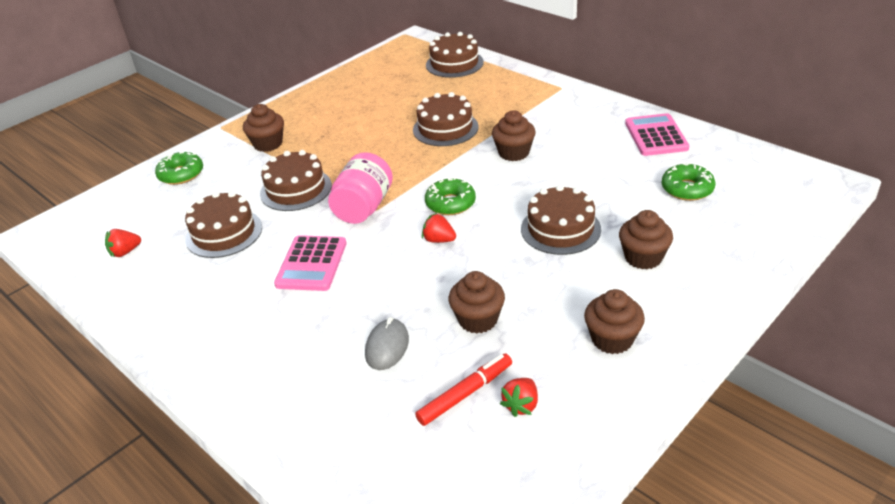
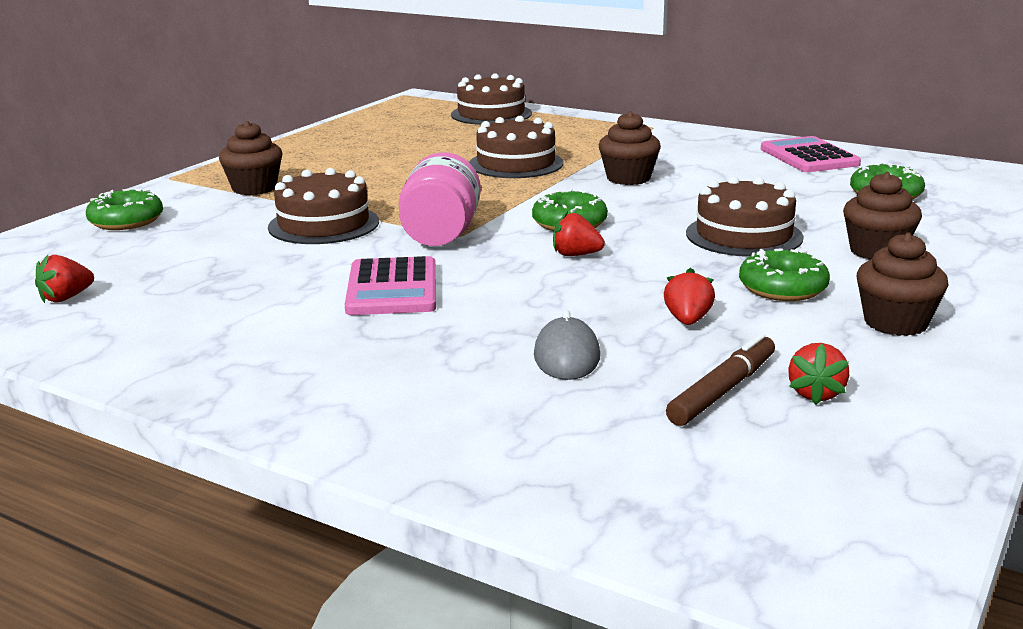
camera: 15 degrees left, 15 degrees down
brown cake [185,191,262,258] -> none
red marker [415,354,512,426] -> brown marker [666,333,775,426]
brown cupcake [448,271,505,334] -> red strawberry [664,268,715,325]
none -> green donut [739,248,830,301]

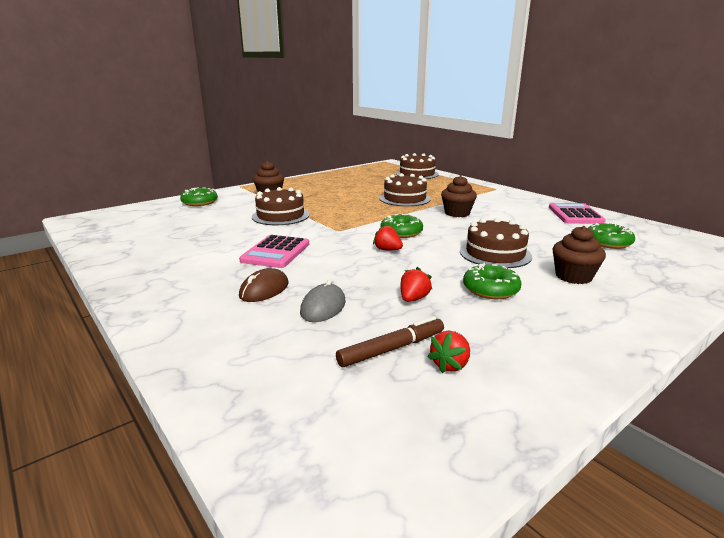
camera: 20 degrees right, 0 degrees up
red strawberry [35,255,94,303] -> none
pink jar [399,152,481,246] -> none
brown cupcake [857,232,949,336] -> none
none -> brown mouse [239,268,289,302]

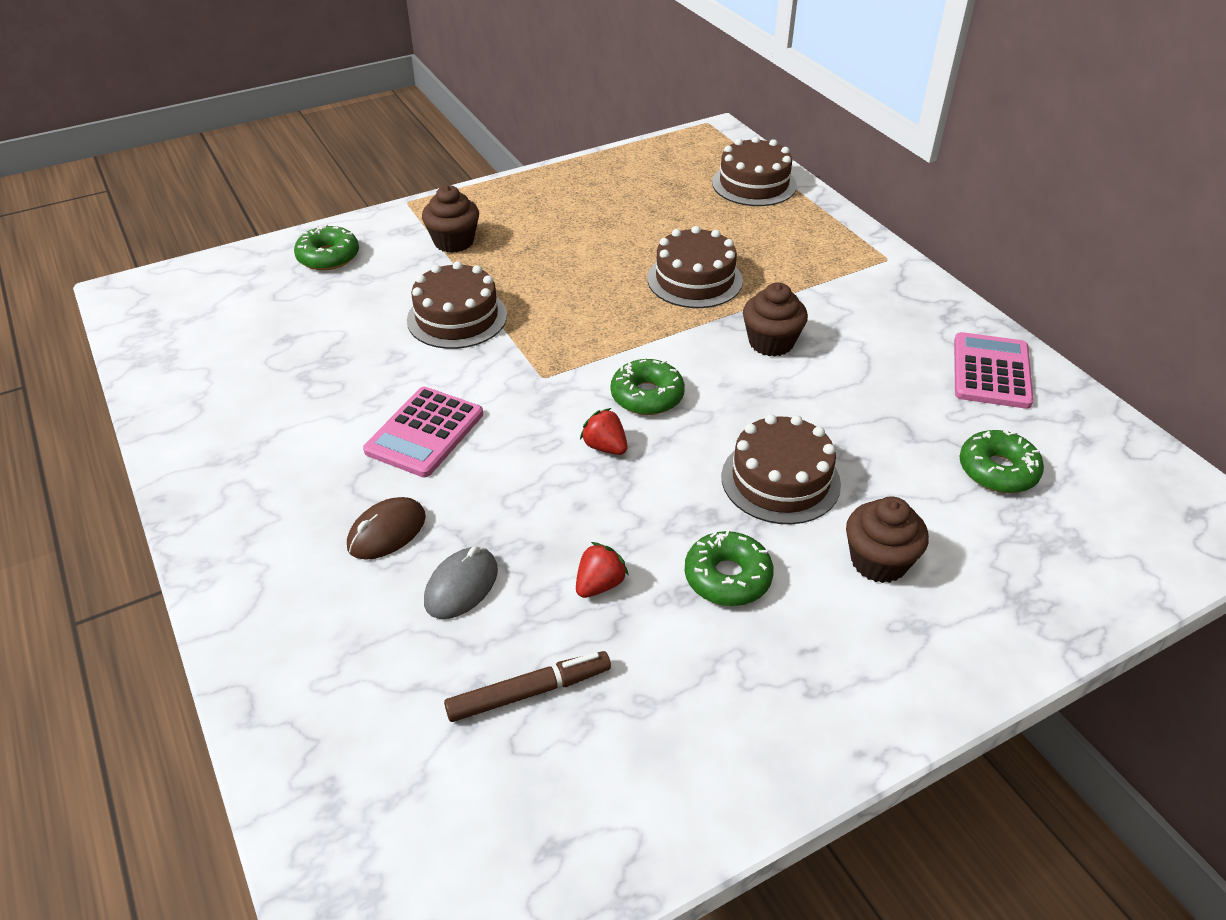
camera: 10 degrees right, 20 degrees up
red strawberry [427,331,470,373] -> none

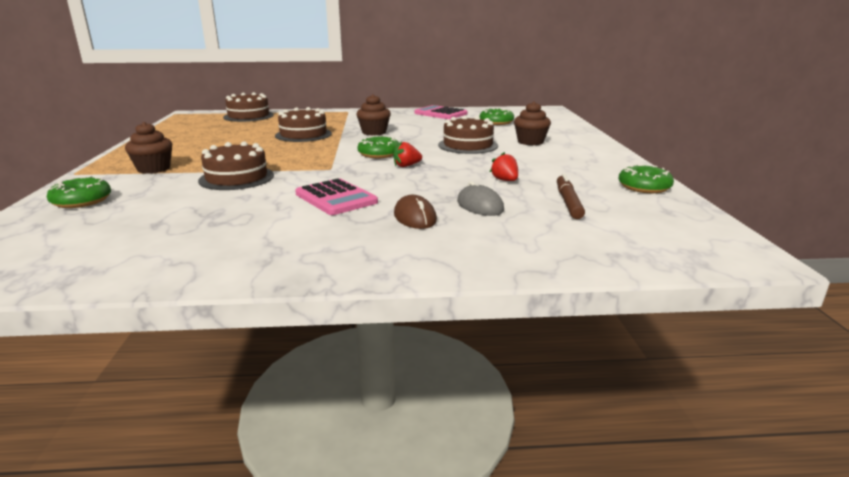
camera: 65 degrees left, 20 degrees down
green donut [685,529,774,606] -> green donut moved to [619,164,674,193]

